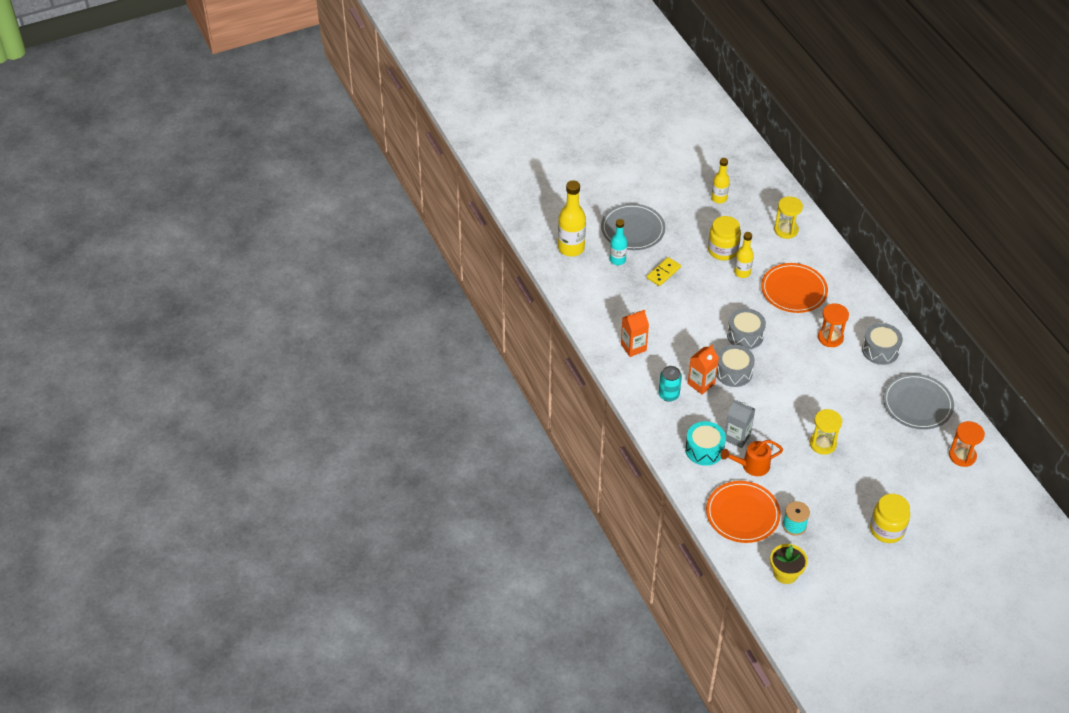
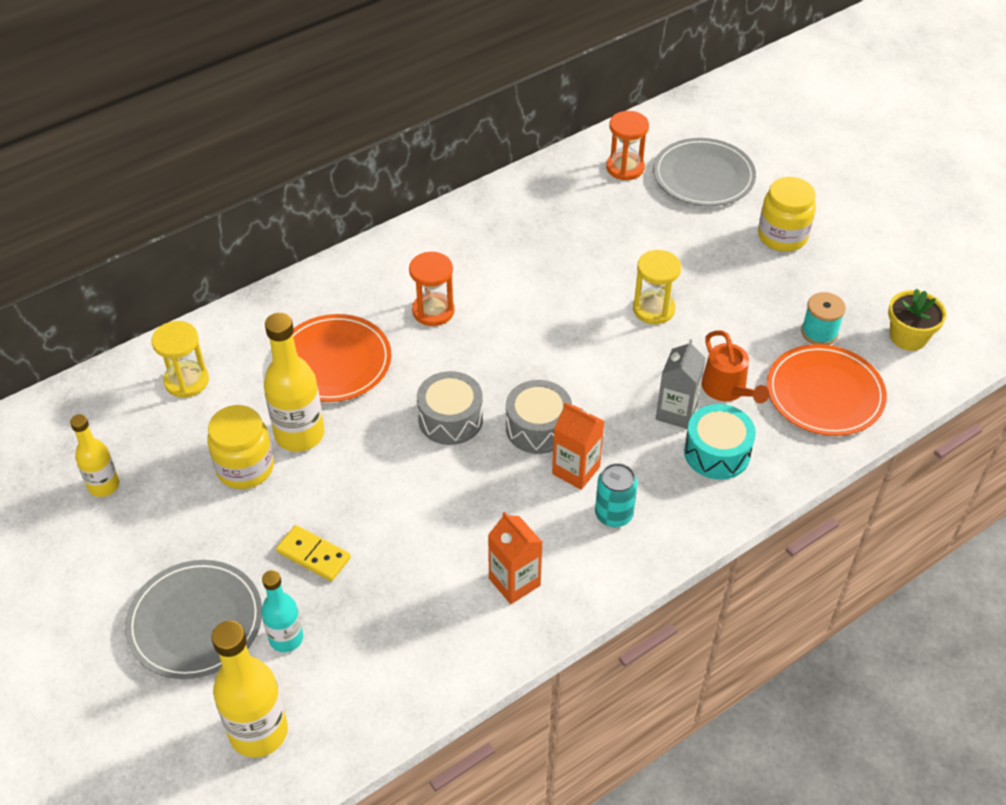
camera: 100 degrees left, 0 degrees up
yellow bottle [734,232,754,278] -> yellow bottle [264,313,324,452], size x1.63
grey drum [862,323,903,365] -> none
grey plate [883,374,954,430] -> grey plate moved to [653,138,756,206]

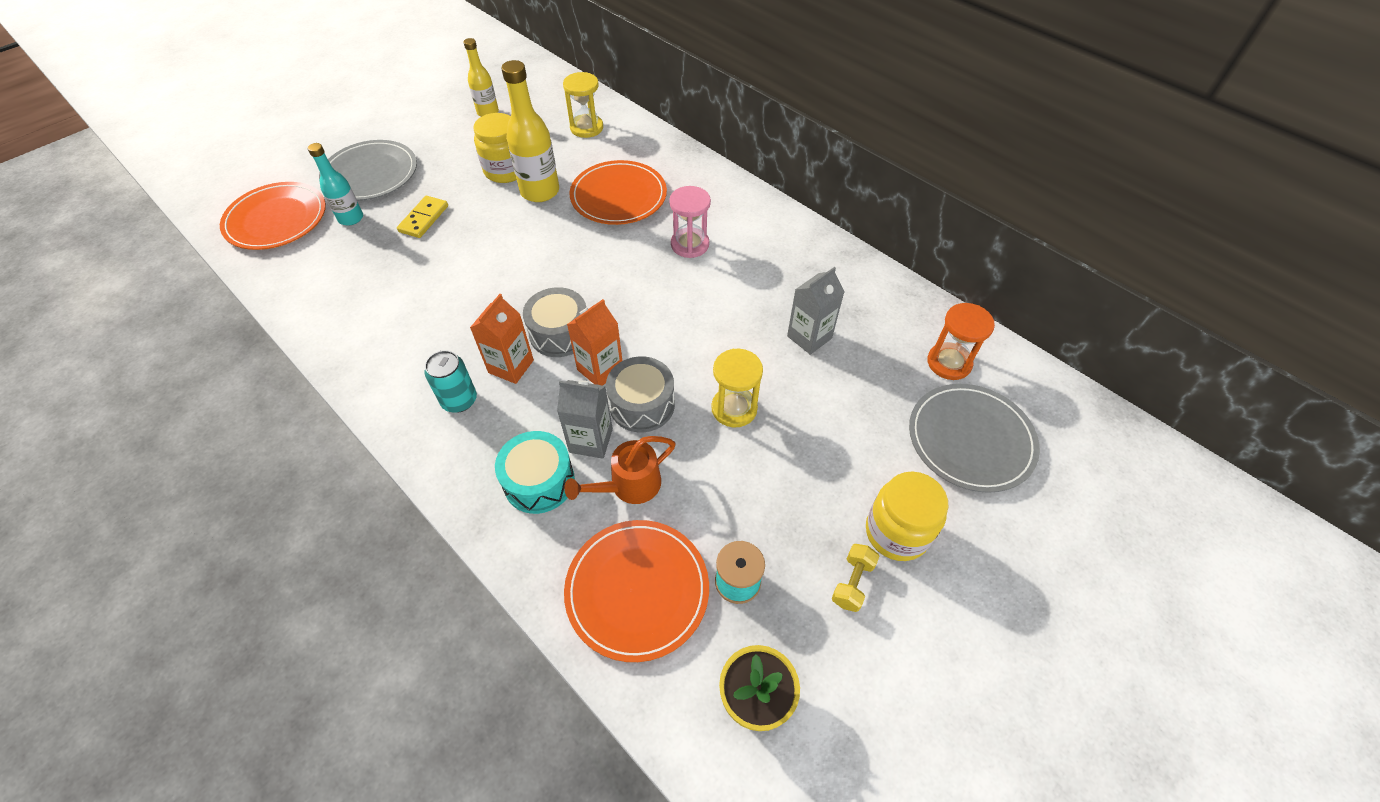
camera: 80 degrees right, 5 degrees up
yellow bottle [211,621,288,758] -> orange plate [220,182,326,250]
orange hourglass [409,252,455,326] -> pink hourglass [669,186,711,258]
grey drum [417,371,483,445] -> grey drum moved to [606,357,675,432]
orange carton [488,512,543,604] -> orange carton moved to [567,299,622,385]
none -> grey carton [787,267,845,355]
none -> yellow dumbbell [832,544,879,612]

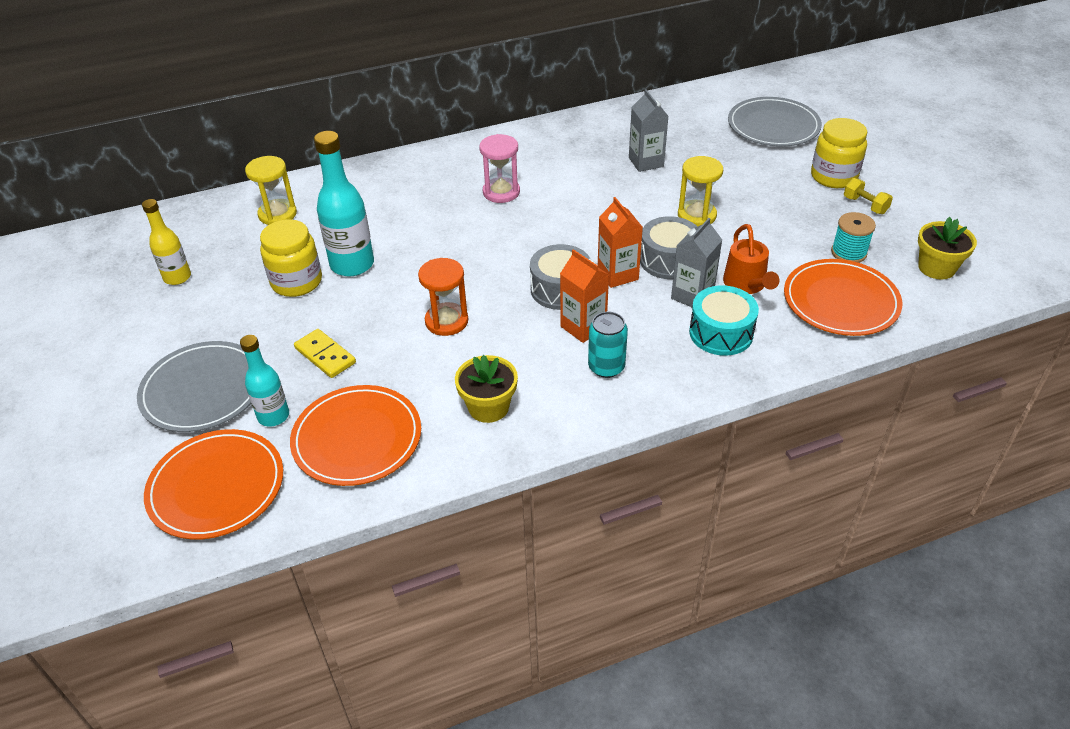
camera: 65 degrees left, 10 degrees down
yellow bottle [501,60,559,202] -> turquoise bottle [314,131,374,277]
orange plate [570,160,667,225] -> orange plate moved to [290,385,421,486]
orange hourglass [927,303,995,380] -> orange hourglass moved to [418,258,468,336]
none -> yellow flower pot [455,355,518,423]

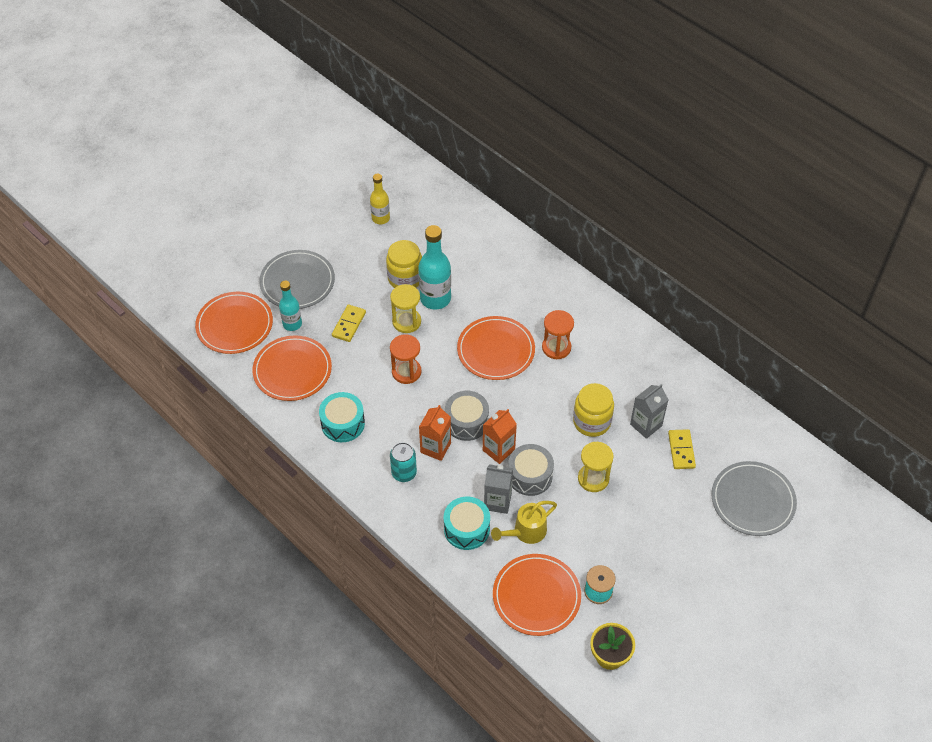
camera: 65 degrees right, 10 degrees up
yellow hourglass [245,156,297,225] -> yellow hourglass moved to [390,284,421,333]
yellow flower pot [455,355,518,423] -> turquoise drum [319,392,365,442]
pink hourglass [479,134,520,203] -> orange hourglass [542,310,574,359]
orange watering can [723,224,779,294] -> yellow watering can [491,501,557,544]
yellow jar [811,118,867,188] -> yellow jar moved to [573,383,614,437]
yellow dumbbell [844,178,893,214] -> none
none -> orange plate [457,316,535,380]
none -> yellow domino [668,429,696,469]

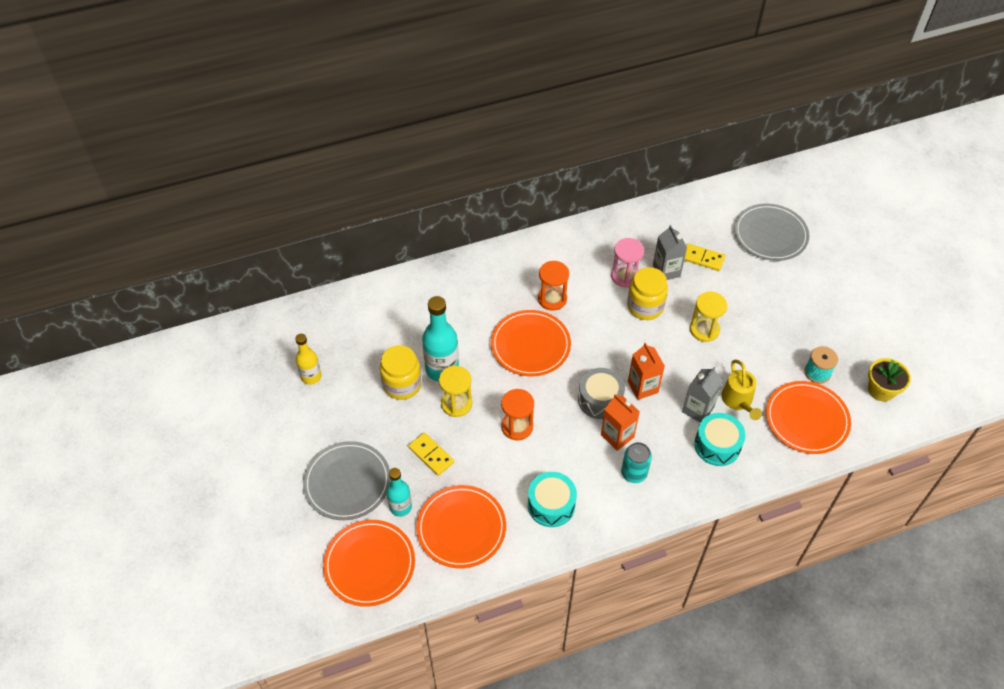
camera: 65 degrees left, 0 degrees up
grey drum [508,444,554,496] -> none
none -> pink hourglass [611,238,644,288]

